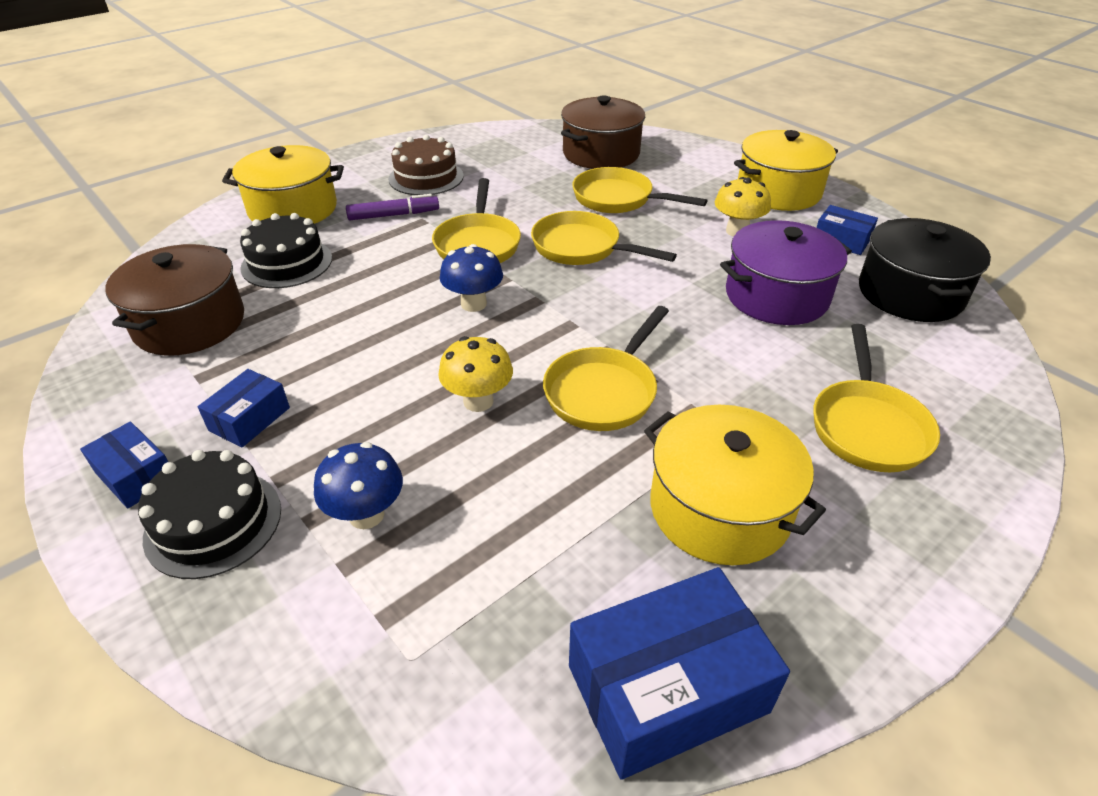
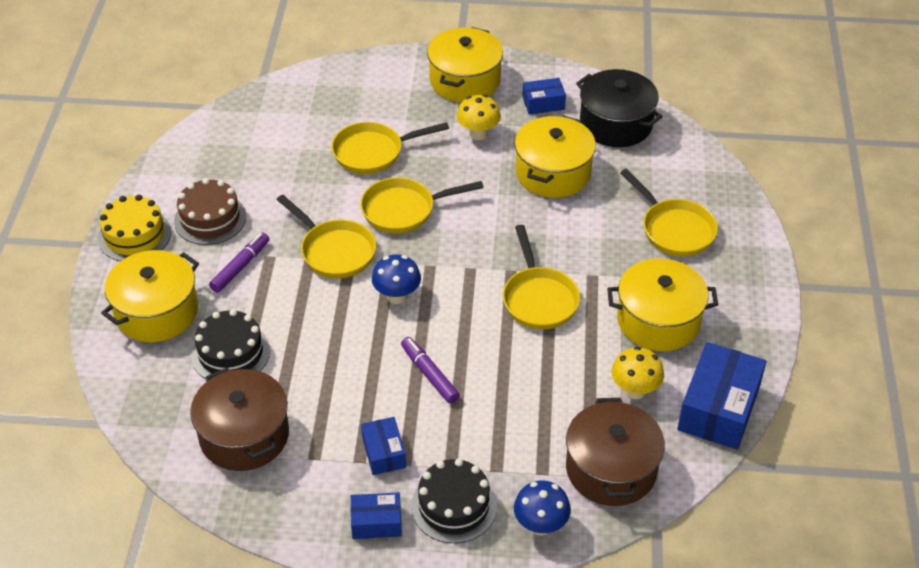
camera: 45 degrees left, 5 degrees up
blue mushroom [314,442,403,529] -> blue mushroom moved to [514,480,571,536]
yellow mushroom [438,336,513,412] -> yellow mushroom moved to [612,347,664,399]
brown pot [561,95,645,169] -> brown pot moved to [566,398,665,506]
purple pot [720,220,852,325] -> yellow pot [515,115,596,198]
none -> yellow cake [98,195,171,261]
none -> purple marker [401,337,460,404]

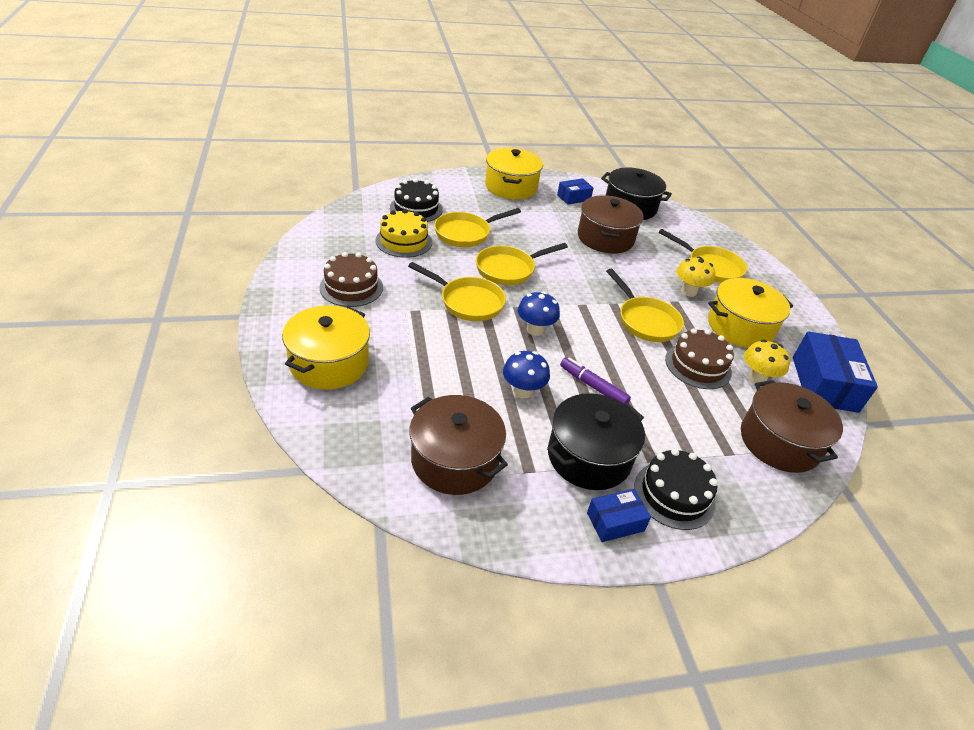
camera: 20 degrees left, 5 degrees down
yellow cake [98,195,171,261] -> yellow cake moved to [375,209,432,258]
black cake [191,309,270,379] -> black cake moved to [390,178,443,222]
purple marker [209,232,269,293] -> none
blue box [361,417,406,475] -> black pot [547,393,645,490]
yellow mushroom [457,95,501,140] -> yellow mushroom moved to [676,257,715,297]
blue mushroom [514,480,571,536] -> blue mushroom moved to [503,351,550,399]
yellow pot [515,115,596,198] -> brown pot [578,195,644,253]
none -> brown cake [665,328,734,389]

